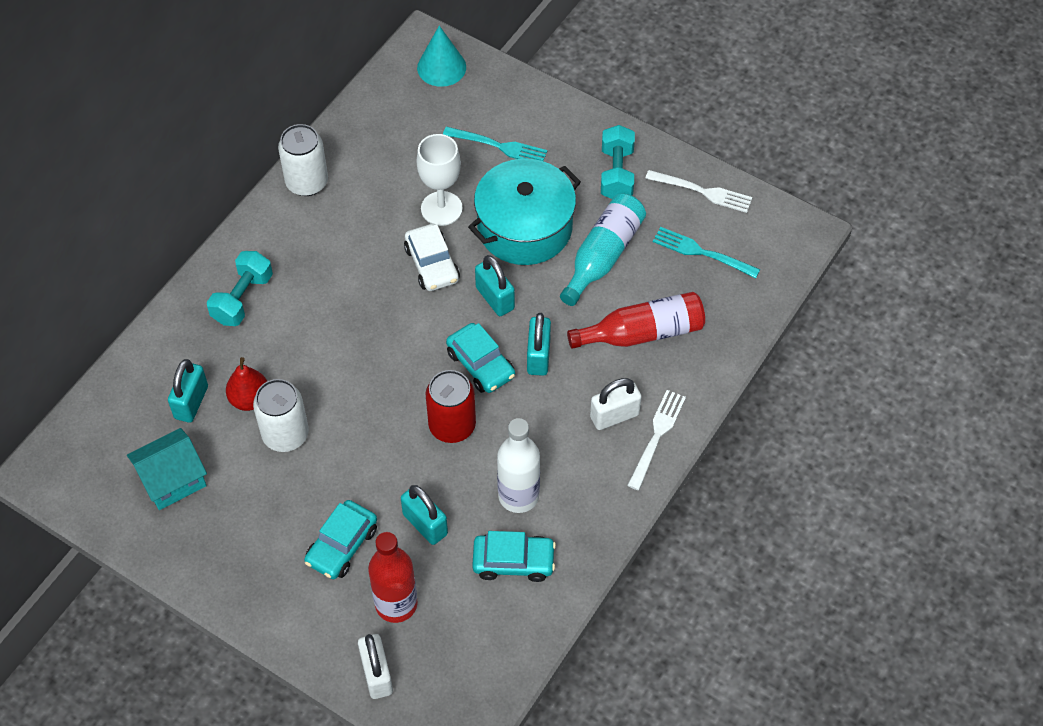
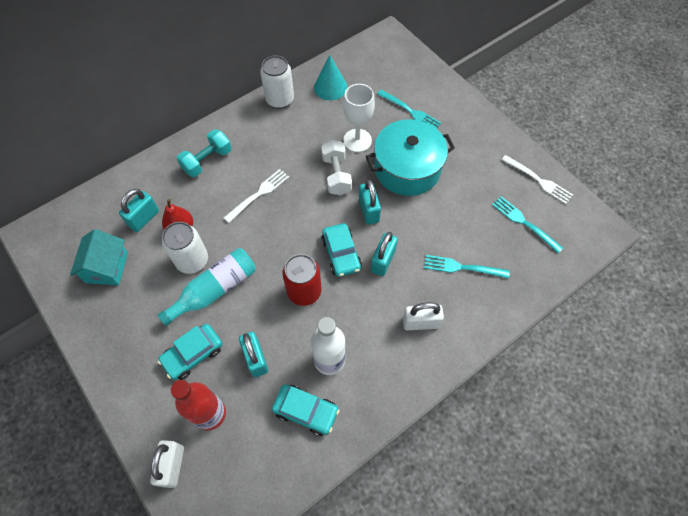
camera: 20 degrees right, 5 degrees up
turquoise house [127,428,207,510] -> turquoise house turned 75 degrees counterclockwise [70,229,128,285]
white car [404,224,460,291] -> white dumbbell [321,140,352,195]
turquoise cone [417,26,466,87] -> turquoise cone moved to [314,55,347,100]
turquoise bottle [560,194,646,306] -> turquoise bottle moved to [157,248,256,326]
red bottle [567,292,705,349] -> turquoise fork [424,255,510,278]
turquoise dumbbell [601,125,635,199] -> none
white fork [627,390,686,490] -> white fork moved to [224,169,289,223]

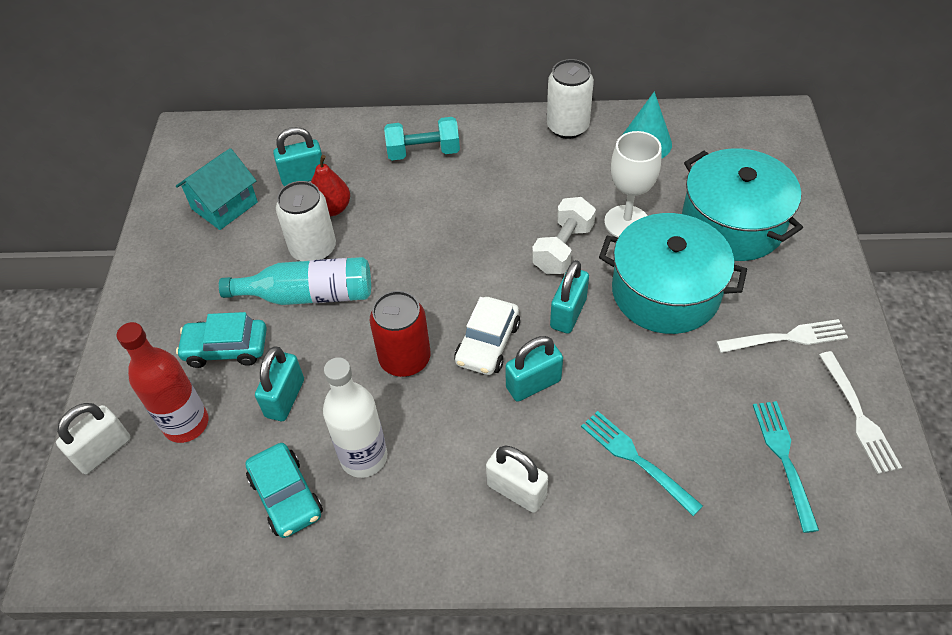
camera: 40 degrees right, 10 degrees down
white fork [224,169,289,223] -> white fork moved to [716,319,848,353]
turquoise car [321,223,362,277] -> white car [455,297,520,375]
turquoise fork [377,90,441,129] -> turquoise pot [682,148,803,261]

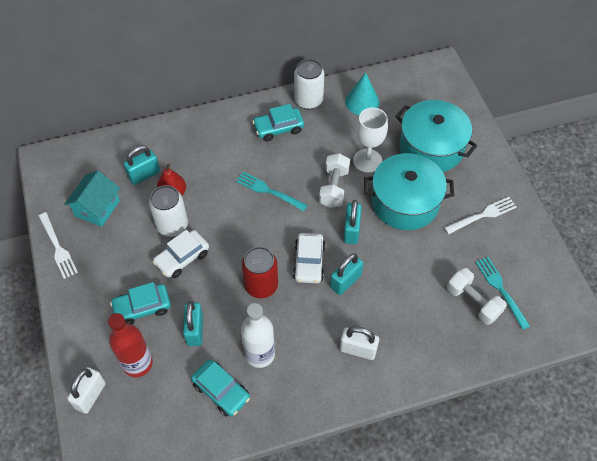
camera: 20 degrees left, 5 degrees up
turquoise bottle [219,257,371,305] -> white car [153,230,209,278]
turquoise dumbbell [384,117,460,160] -> none
turquoise fork [581,411,703,516] -> turquoise fork moved to [236,172,308,211]
white fork [819,351,902,474] -> white fork moved to [39,212,78,279]
none -> turquoise car [252,104,304,141]
none -> white dumbbell [447,268,507,325]

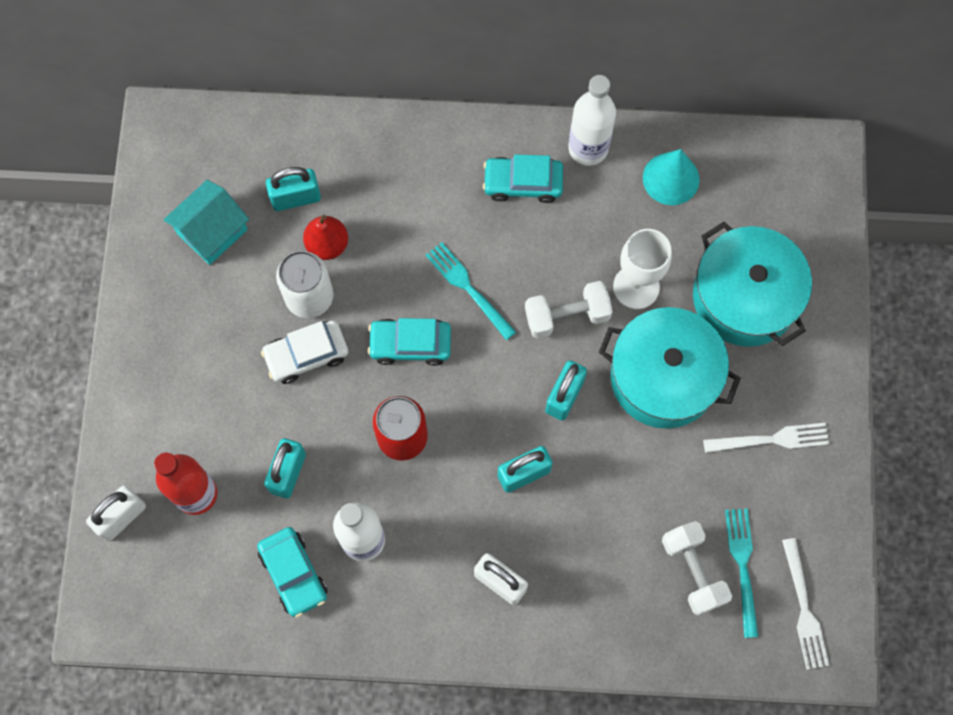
camera: 20 degrees right, 15 degrees up
white fork [39,212,78,279] -> white fork moved to [782,538,830,670]
turquoise car [110,282,171,325] -> turquoise car moved to [368,318,451,366]
white car [293,233,325,283] -> none
white can [294,59,324,110] -> white bottle [568,75,616,166]
white dumbbell [319,153,350,208] -> white dumbbell turned 45 degrees clockwise [525,281,613,339]

